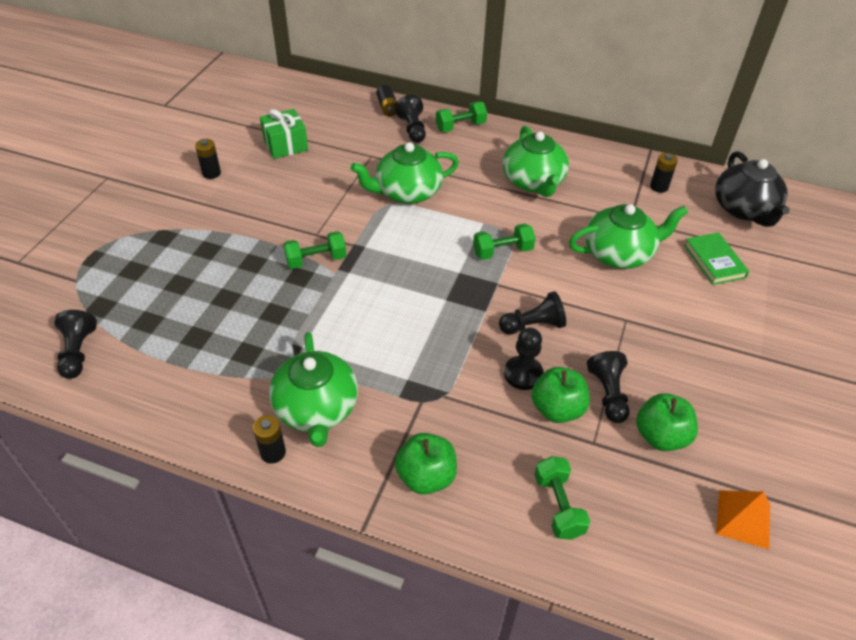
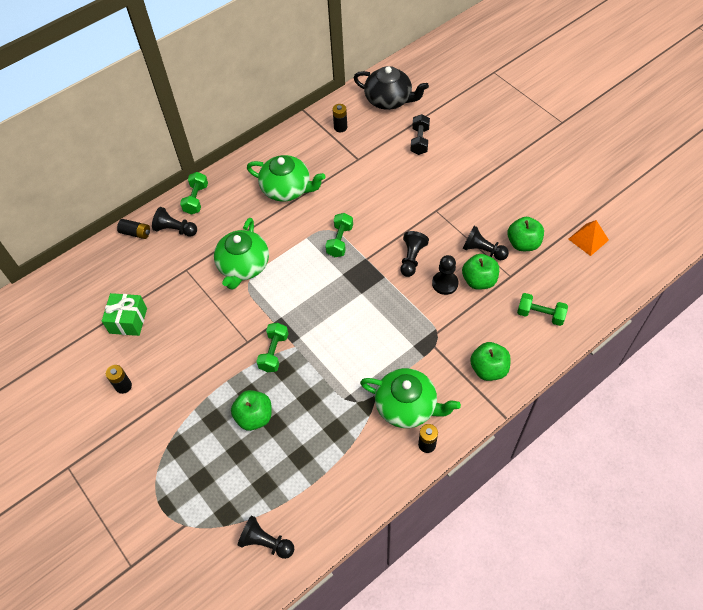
camera: 55 degrees left, 10 degrees up
green teapot [569,204,688,269] -> none
green book [684,233,749,285] -> black dumbbell [410,114,430,155]
none -> green apple [231,390,272,431]

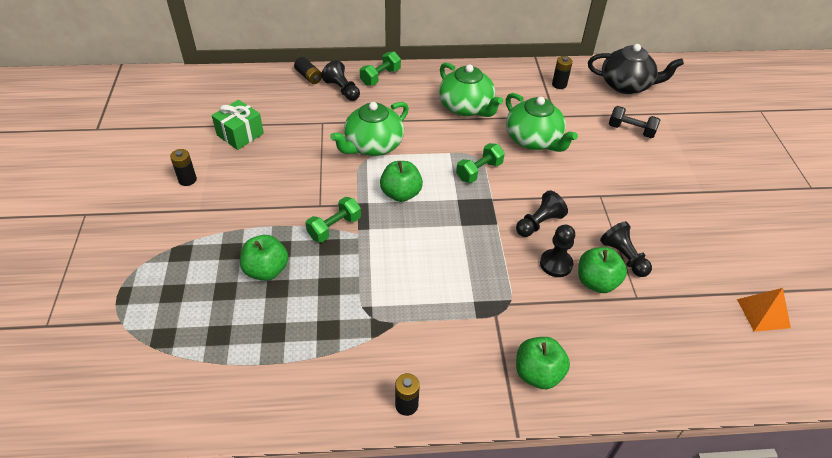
camera: 30 degrees right, 10 degrees down
black pawn [238,515,294,559] -> none
black teapot [354,66,429,110] -> black teapot turned 45 degrees counterclockwise [588,44,684,94]
green teapot [360,368,461,428] -> green teapot moved to [506,93,578,152]
black dumbbell [410,114,430,155] -> black dumbbell turned 75 degrees clockwise [609,106,660,138]
green apple [507,217,544,251] -> green apple moved to [380,161,423,202]
green dumbbell [517,293,568,326] -> none

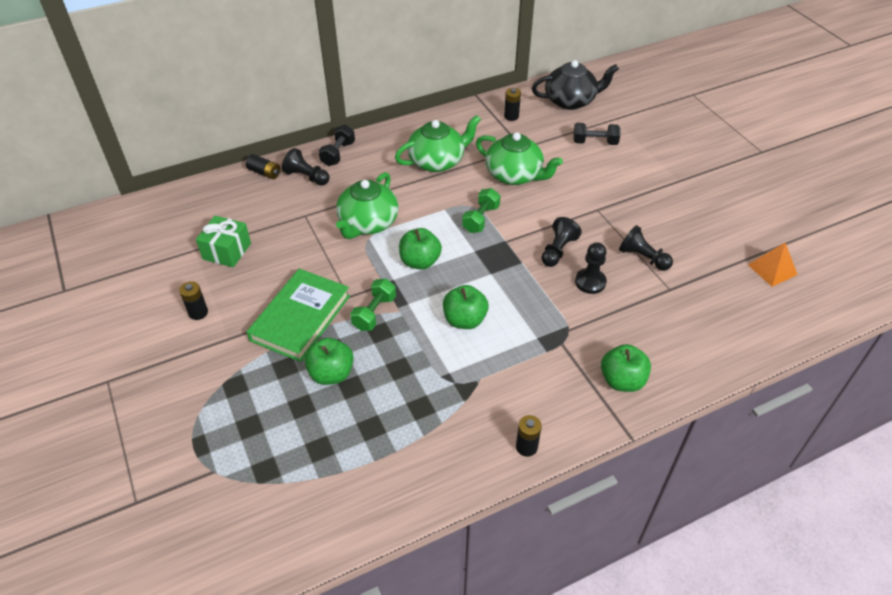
camera: 20 degrees left, 0 degrees up
green dumbbell [360,51,401,86] -> black dumbbell [319,125,355,166]
green teapot [439,63,503,117] -> green teapot turned 60 degrees counterclockwise [395,115,481,172]
green apple [578,247,627,293] -> green apple moved to [443,285,489,329]
none -> green book [247,269,350,362]

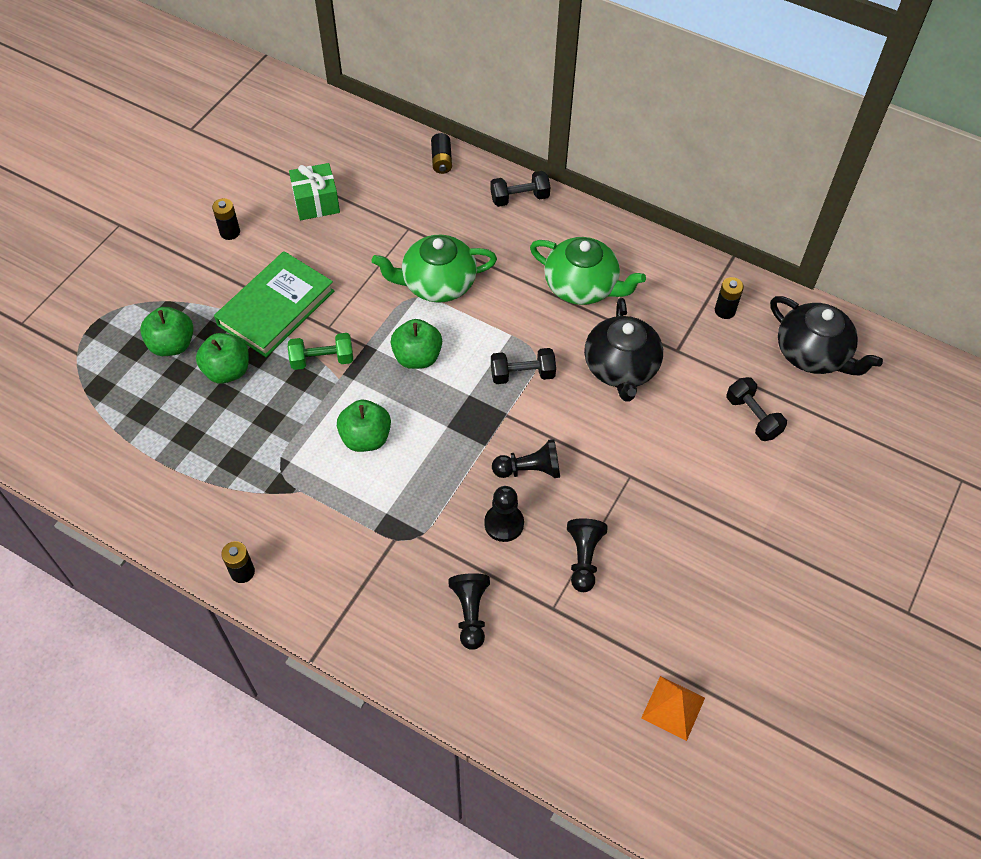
camera: 55 degrees right, 10 degrees up
green book [247,269,350,362] -> green book turned 45 degrees counterclockwise [214,251,334,357]
black pawn [282,148,330,186] -> black pawn moved to [448,573,490,650]
green dumbbell [462,188,501,233] -> black dumbbell [491,348,556,384]
green teapot [476,132,563,185] -> black teapot [584,298,663,401]
green apple [601,344,651,392] -> green apple moved to [140,307,194,356]

